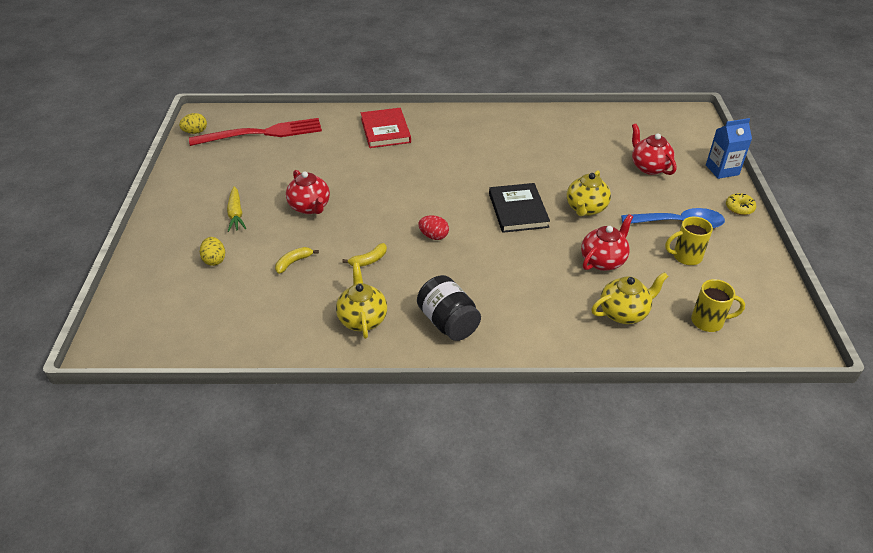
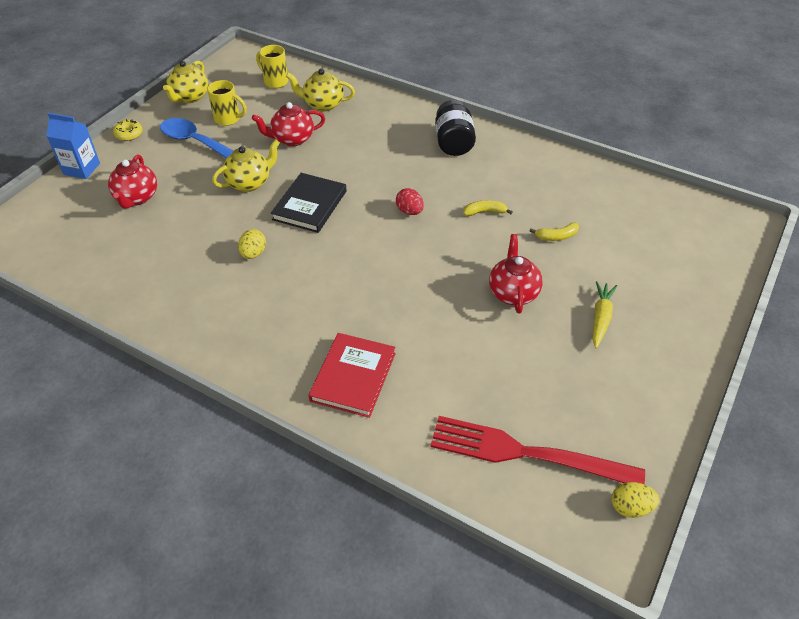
camera: 150 degrees left, 5 degrees up
yellow egg [200,237,225,266] -> yellow egg moved to [238,229,266,259]
yellow teapot [336,263,387,339] -> yellow teapot moved to [163,61,208,103]

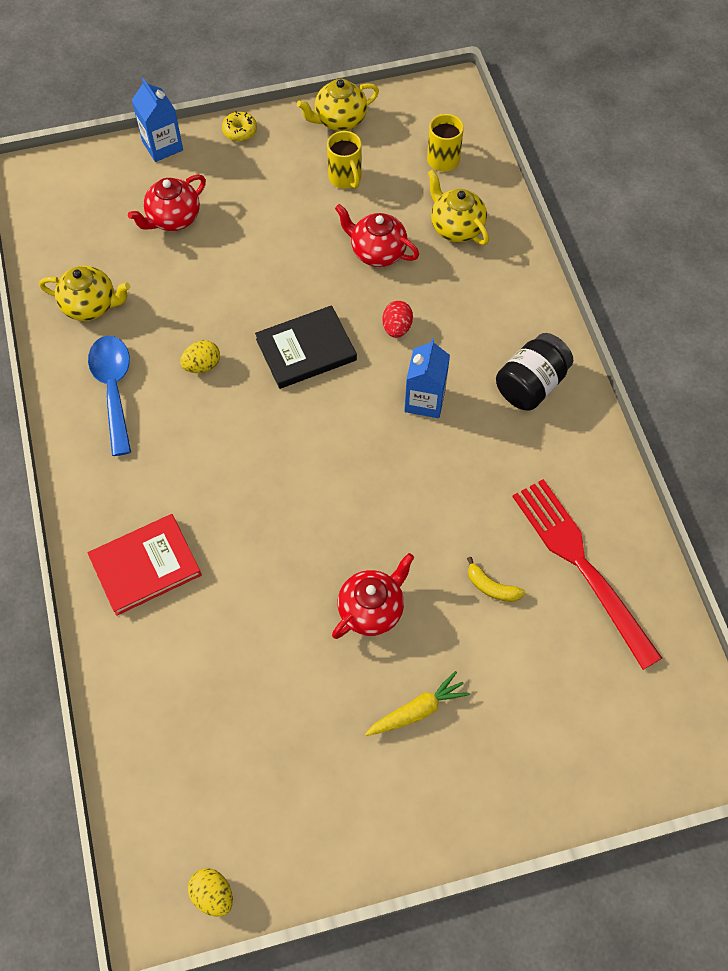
camera: 45 degrees right, 15 degrees up
blue spoon [160,118,233,159] -> blue spoon moved to [88,336,131,456]
yellow teapot [212,140,280,192] -> yellow teapot moved to [39,266,130,321]
red egg [396,188,424,215] -> red egg moved to [382,301,413,338]
red fork [430,416,645,484] -> red fork moved to [512,479,662,670]
yellow banana [463,200,513,216] -> none
none -> blue carton [404,338,450,418]

